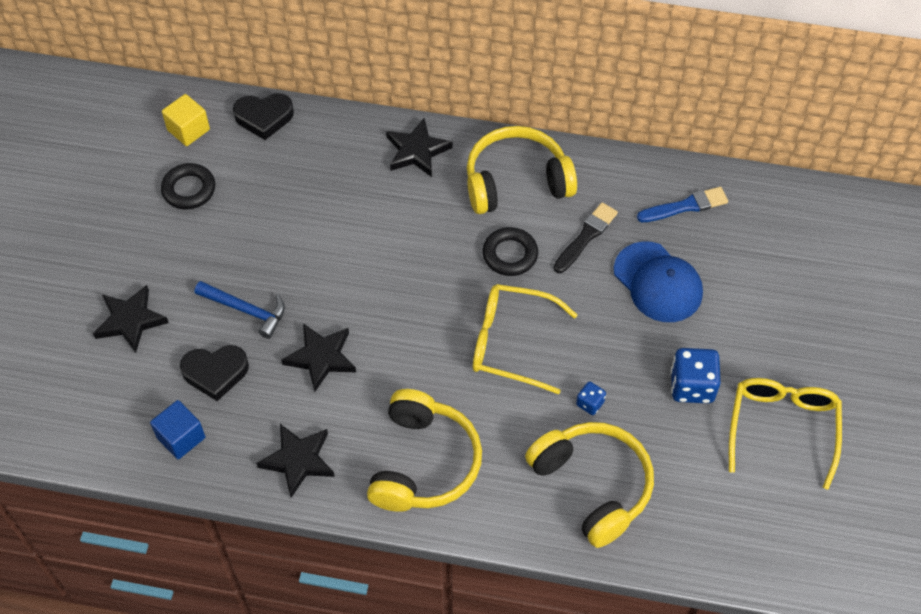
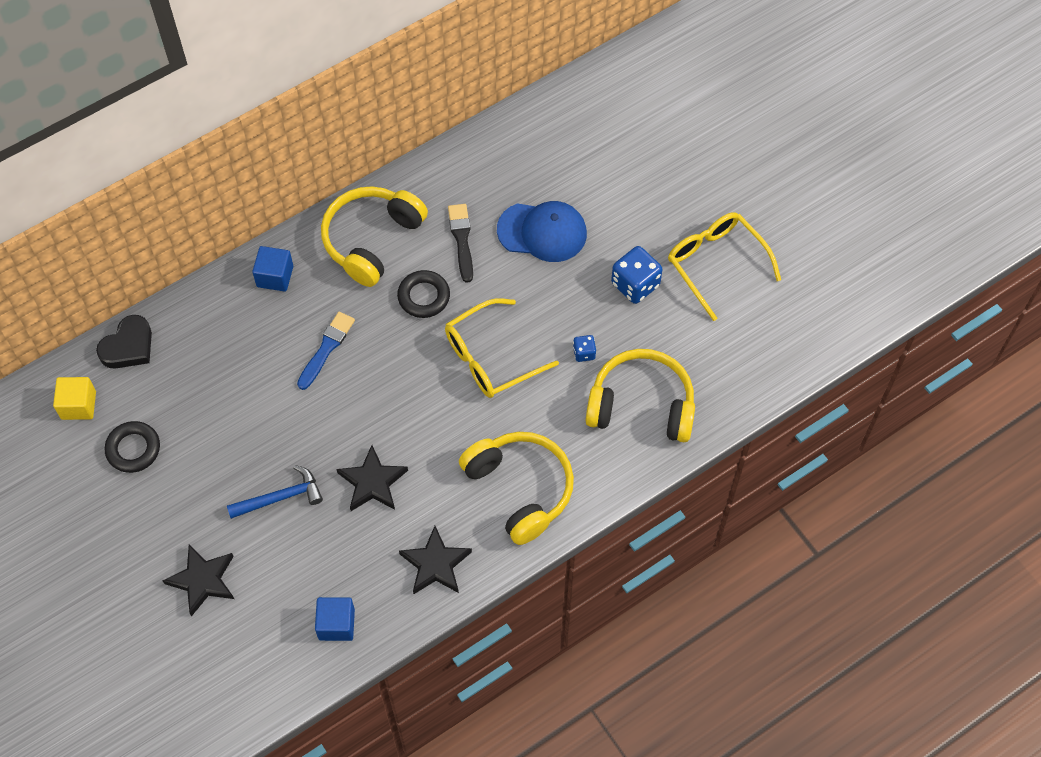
camera: 45 degrees left, 5 degrees up
black heart [180,345,249,401] -> none
black star [386,118,453,177] -> blue cube [252,246,293,292]
blue brush [637,187,728,222] -> blue brush moved to [297,312,355,390]

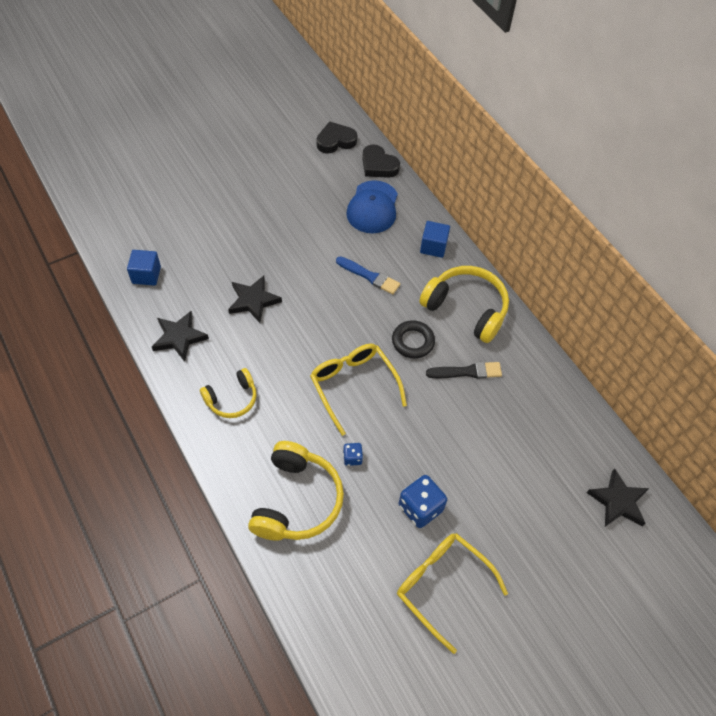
camera: 90 degrees right, 5 degrees down
yellow cube [53,377,96,420] -> black heart [317,121,357,154]
black ring [105,421,160,473] -> none
black star [163,544,234,617] -> black star moved to [587,468,649,527]
blue hammer [227,465,323,519] -> none
yellow headphones [459,432,574,545] -> yellow headphones [200,368,257,418], size x0.59
blue cap [497,201,587,262] -> blue cap moved to [346,180,398,233]
yellow glasses [668,212,781,321] -> yellow glasses turned 105 degrees counterclockwise [397,533,508,654]

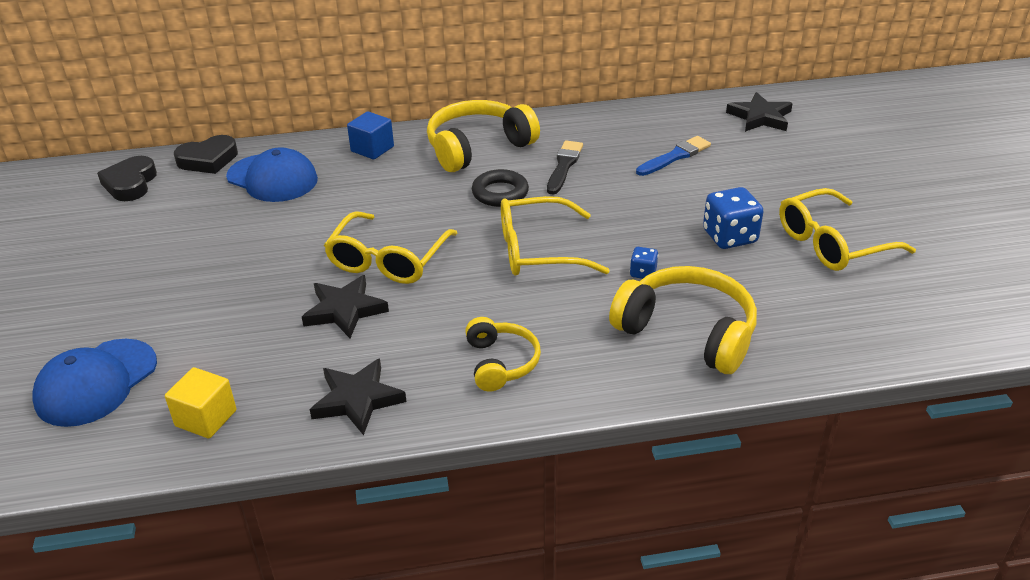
camera: 65 degrees left, 20 degrees down
blue cube [127,250,161,286] -> yellow cube [165,367,237,439]
blue brush [336,256,400,295] -> blue brush moved to [636,136,711,176]
none -> blue cap [32,339,157,427]
none -> yellow glasses [324,211,458,284]

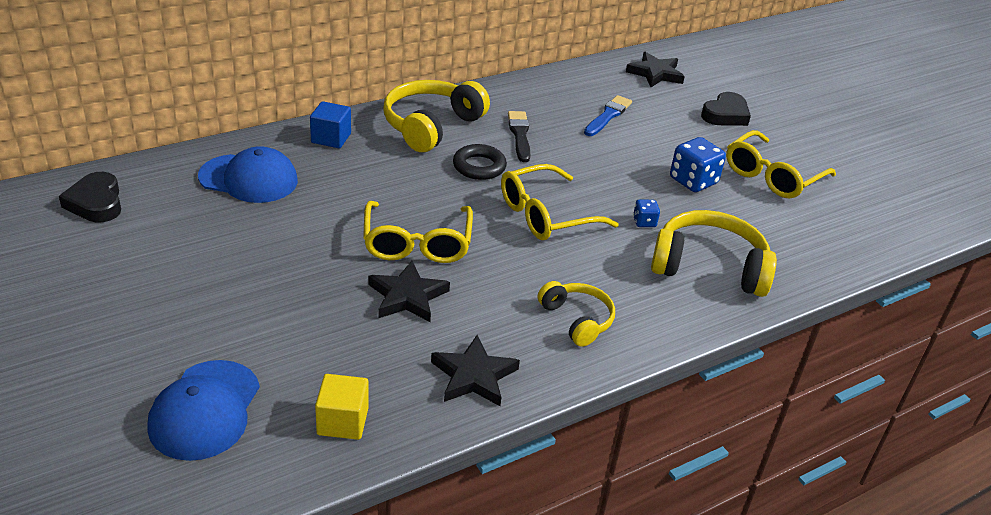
camera: 25 degrees left, 0 degrees up
black heart [174,135,238,174] -> black heart moved to [701,92,751,126]

